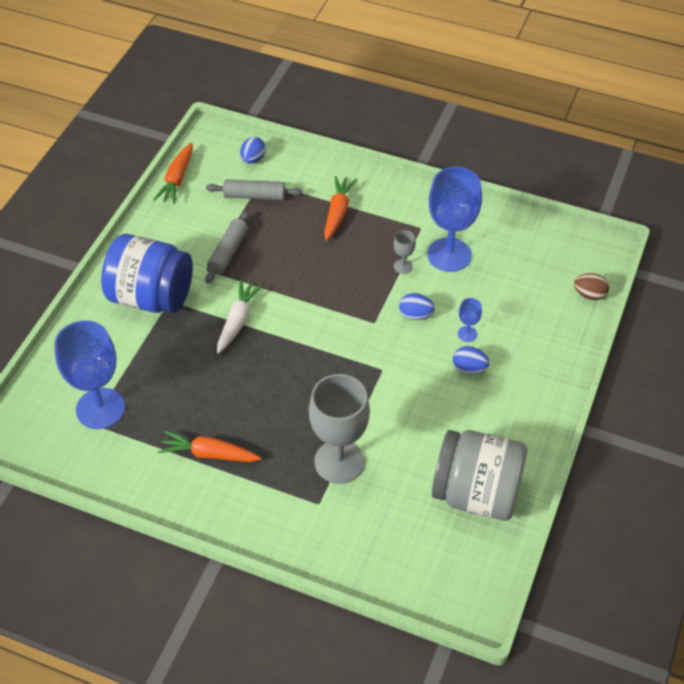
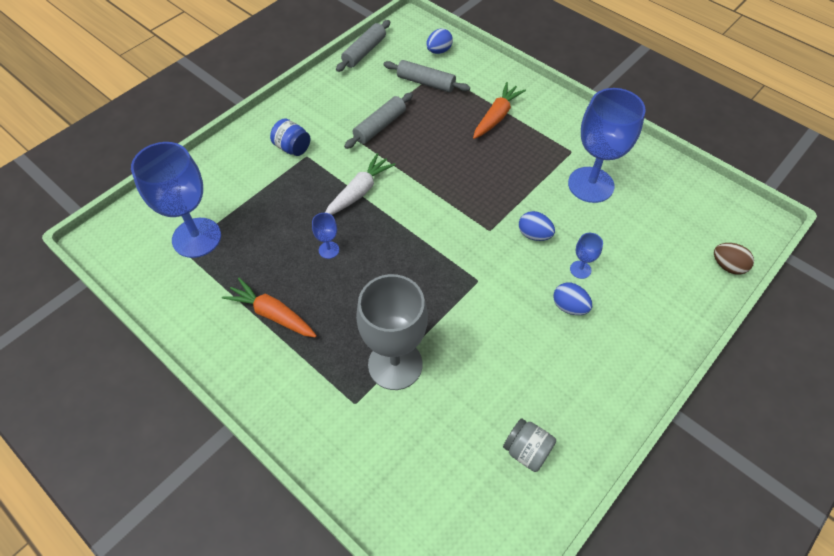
camera: 20 degrees right, 5 degrees up
blue jar [101,234,193,313] -> blue jar [270,118,310,156], size x0.44
orange carrot [153,143,193,204] -> grey rolling pin [336,20,390,72]
grey goblet [394,230,416,274] -> none
grey jar [432,430,528,521] -> grey jar [503,418,556,472], size x0.44
none -> blue goblet [312,213,339,259]

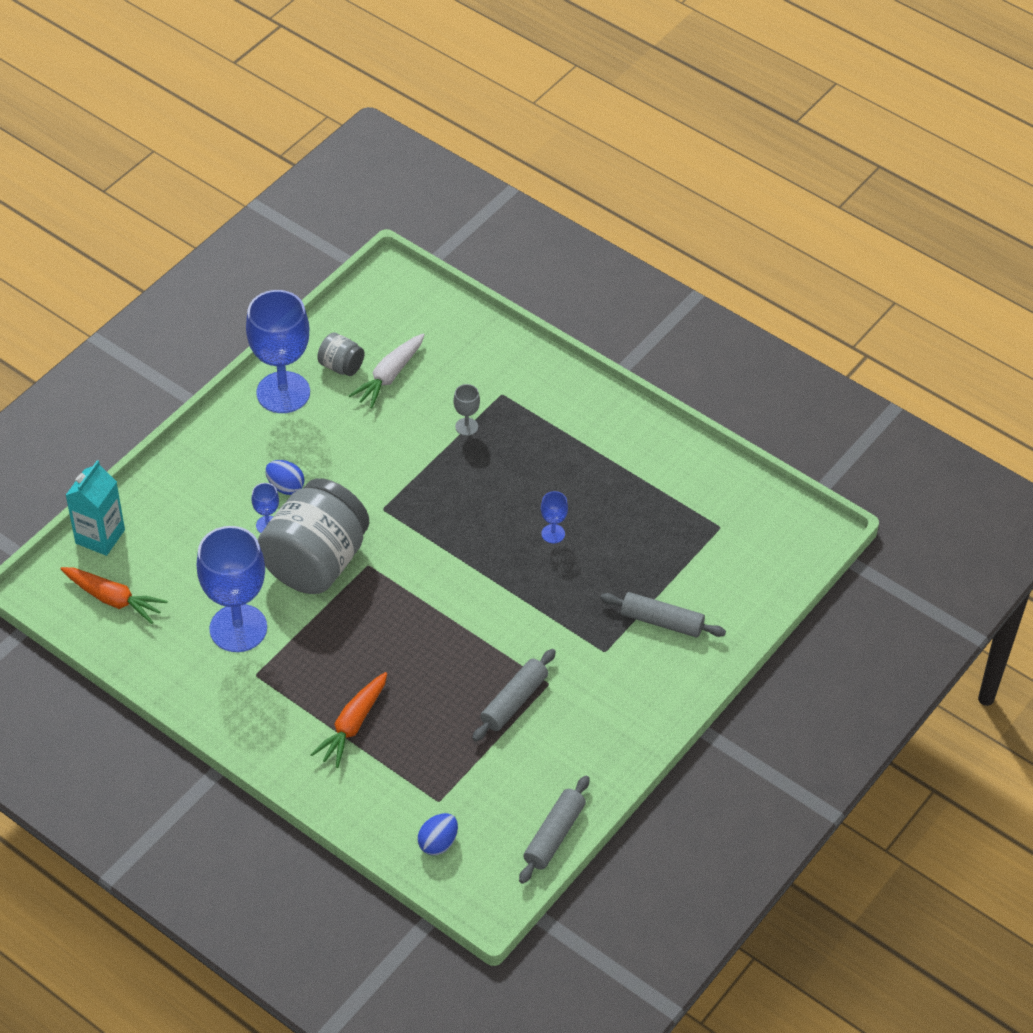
camera: 175 degrees right, 5 degrees down
blue goblet [131,142,221,258] -> blue goblet moved to [246,290,310,413]
orange carrot [222,278,317,338] -> orange carrot moved to [61,567,168,624]
blue jar [270,118,310,156] -> none
white carrot [325,153,396,215] -> white carrot moved to [349,333,425,408]
grey goblet [356,274,428,390] -> grey goblet [454,384,480,436], size x0.42
grey rolling pin [383,60,470,92] -> grey rolling pin moved to [600,592,726,637]
blue egg [519,211,555,241] -> grey jar [258,478,369,594]
brown egg [714,243,754,275] -> turquoise carton [65,460,125,556]

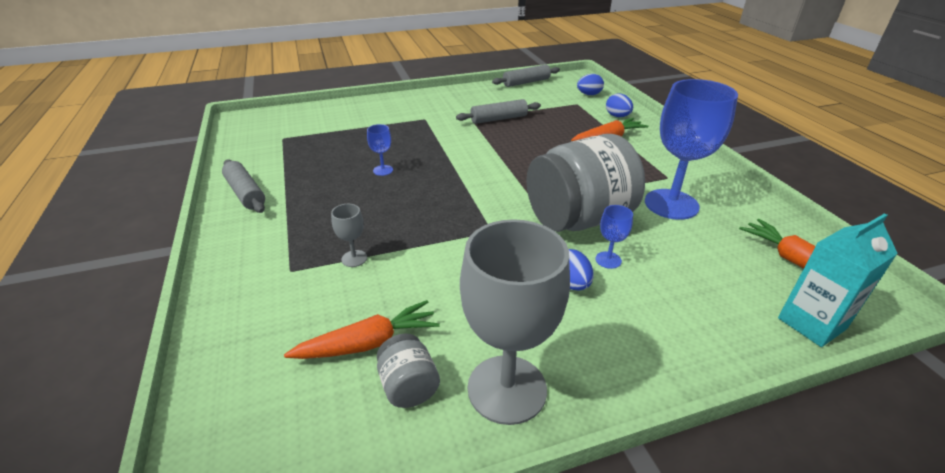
camera: 145 degrees left, 15 degrees down
blue goblet [246,290,310,413] -> grey goblet [460,219,570,425]
white carrot [349,333,425,408] -> orange carrot [284,300,439,359]
grey rolling pin [600,592,726,637] -> grey rolling pin moved to [222,159,265,213]
none -> blue egg [606,94,633,117]

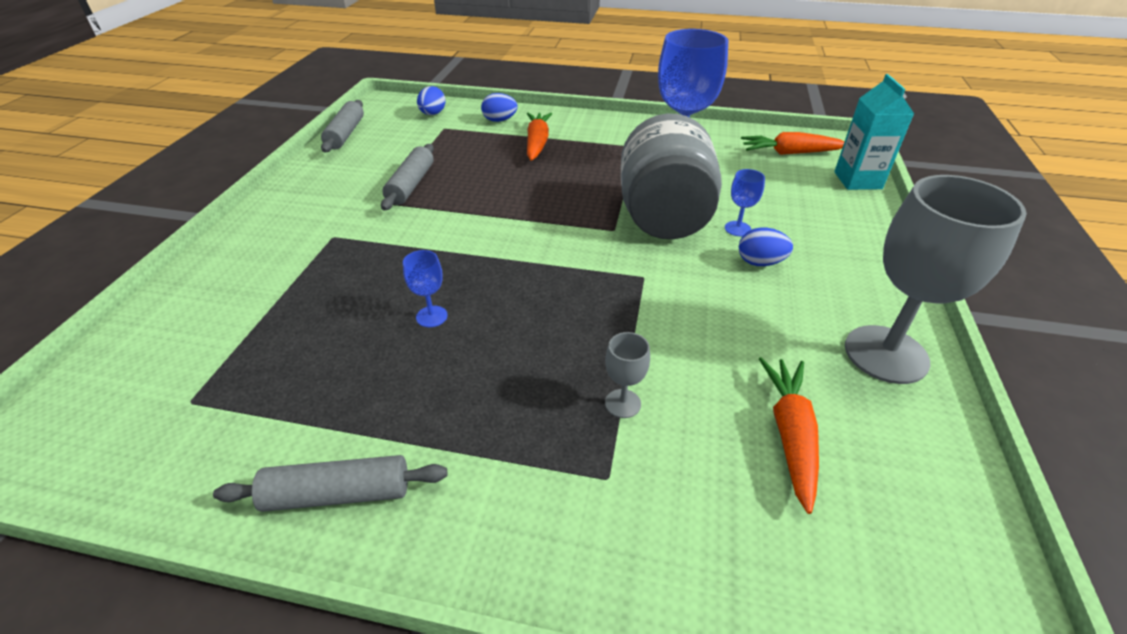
camera: 60 degrees left, 5 degrees up
grey jar [377,334,440,408] -> none

